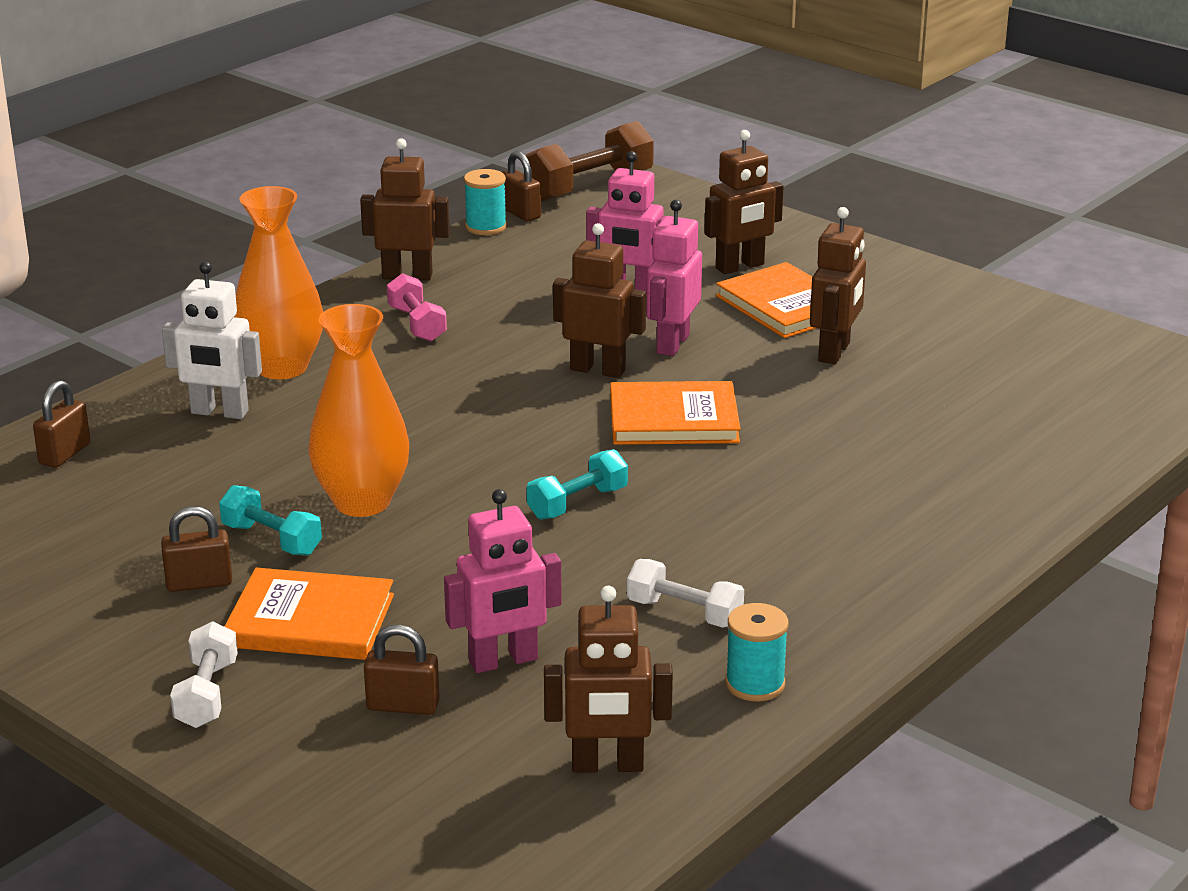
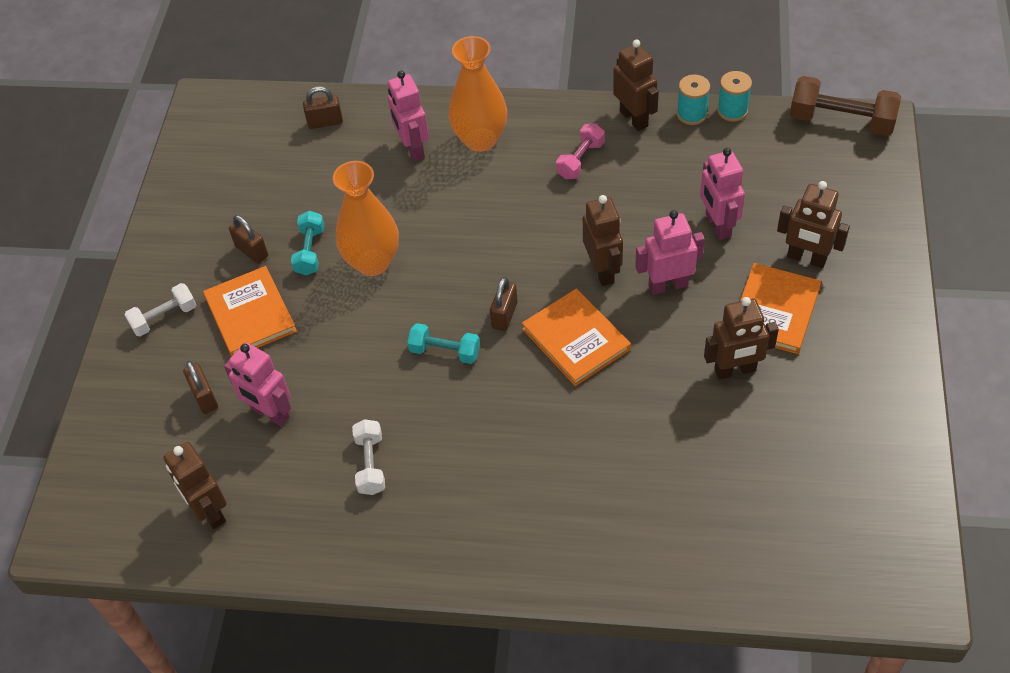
camera: 60 degrees right, 25 degrees up
white robot [162,261,262,419] -> pink robot [388,71,429,161]
brown padlock [502,151,541,221] -> brown padlock moved to [490,277,518,331]
turquoise spool [726,603,789,701] -> turquoise spool moved to [677,74,710,125]

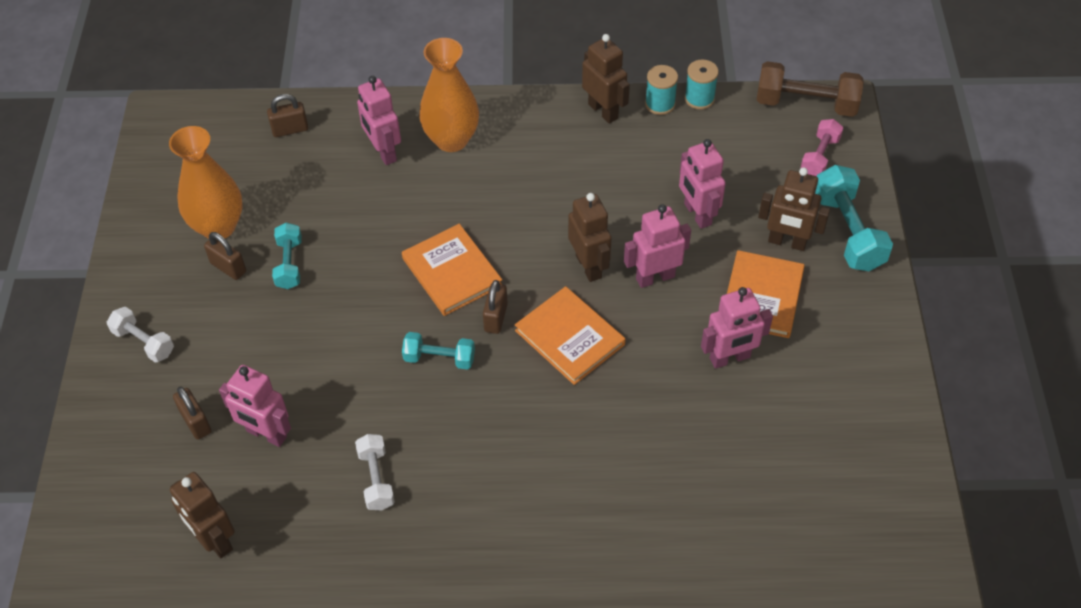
camera: 10 degrees left, 0 degrees up
white dumbbell [124,283,196,336] -> white dumbbell turned 75 degrees clockwise [107,307,174,363]
orange book [203,266,297,357] -> orange book moved to [402,224,502,316]
orange vase [333,161,399,276] -> orange vase moved to [169,126,243,239]
pink dumbbell [556,123,605,179] -> pink dumbbell moved to [801,119,844,176]
brown robot [704,297,779,380] -> pink robot [701,287,773,369]
none -> turquoise dumbbell [815,165,893,271]

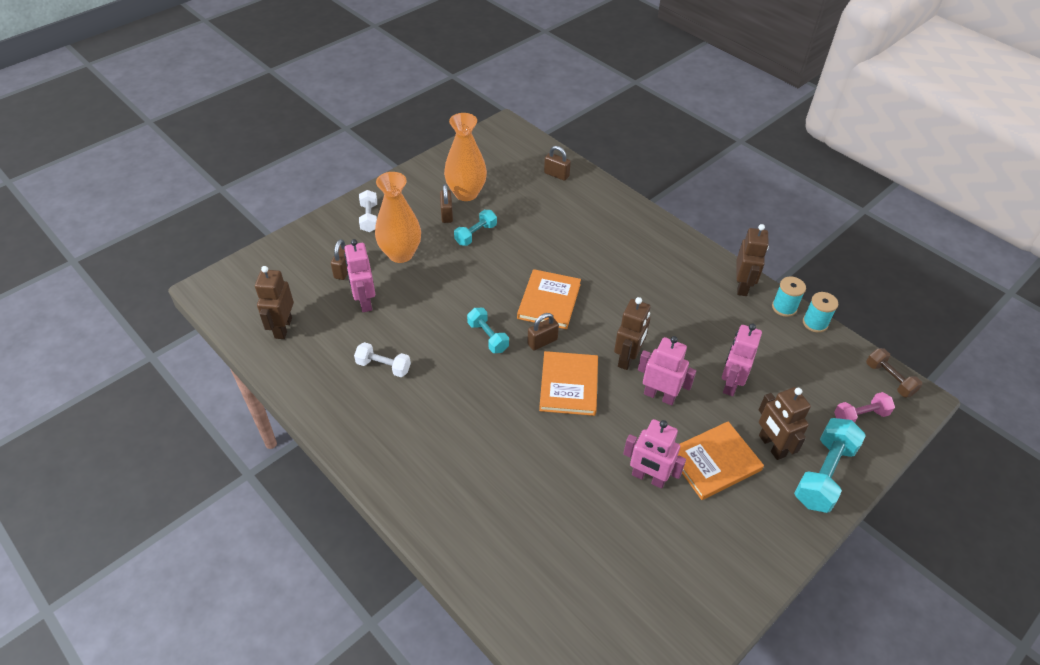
camera: 45 degrees right, 5 degrees down
white dumbbell [355,434,395,510] -> white dumbbell turned 75 degrees clockwise [354,342,411,377]
pink robot [357,76,401,165] -> none
orange vase [419,38,479,152] -> orange vase moved to [375,172,421,263]
brown dumbbell [757,61,864,117] -> brown dumbbell [866,348,922,397], size x0.60

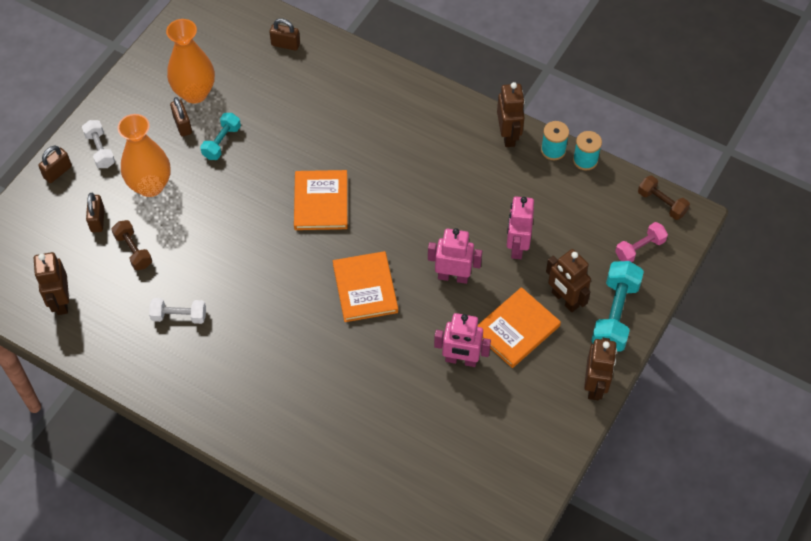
camera: 15 degrees left, 10 degrees up
pink robot [344,239,375,312] -> brown dumbbell [111,220,152,270]
turquoise dumbbell [467,308,509,353] -> none
brown padlock [527,313,559,350] -> brown padlock moved to [38,146,72,183]
brown robot [614,297,650,370] -> brown robot moved to [584,338,617,400]

